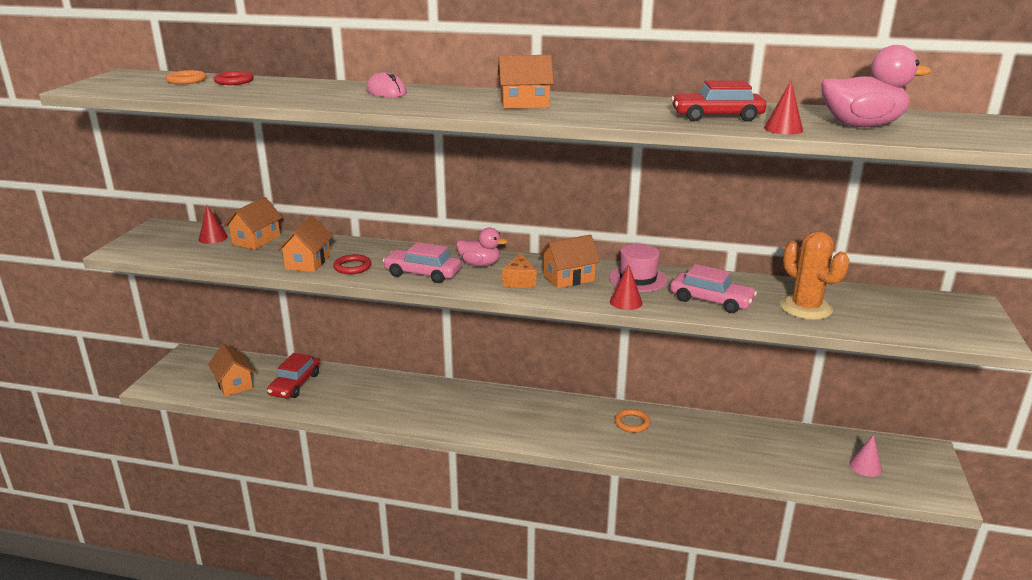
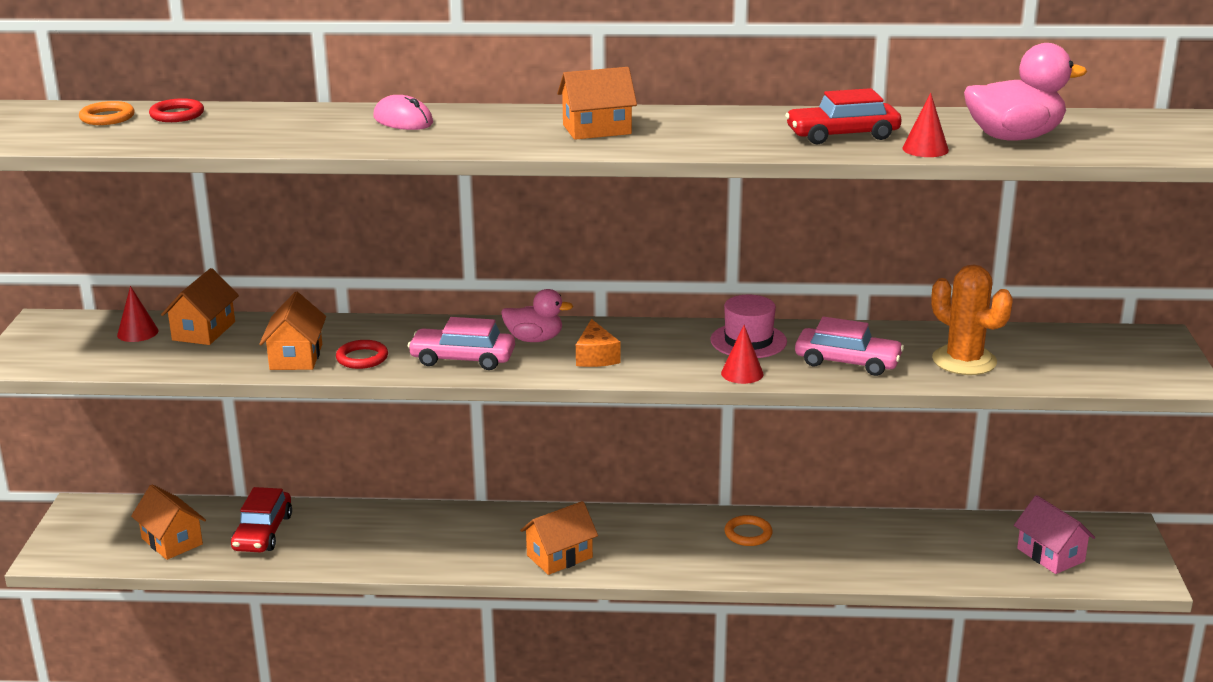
camera: 10 degrees left, 0 degrees up
orange house [540,235,600,288] -> orange house moved to [520,501,598,575]
pink cone [849,435,882,477] -> pink house [1014,495,1095,574]

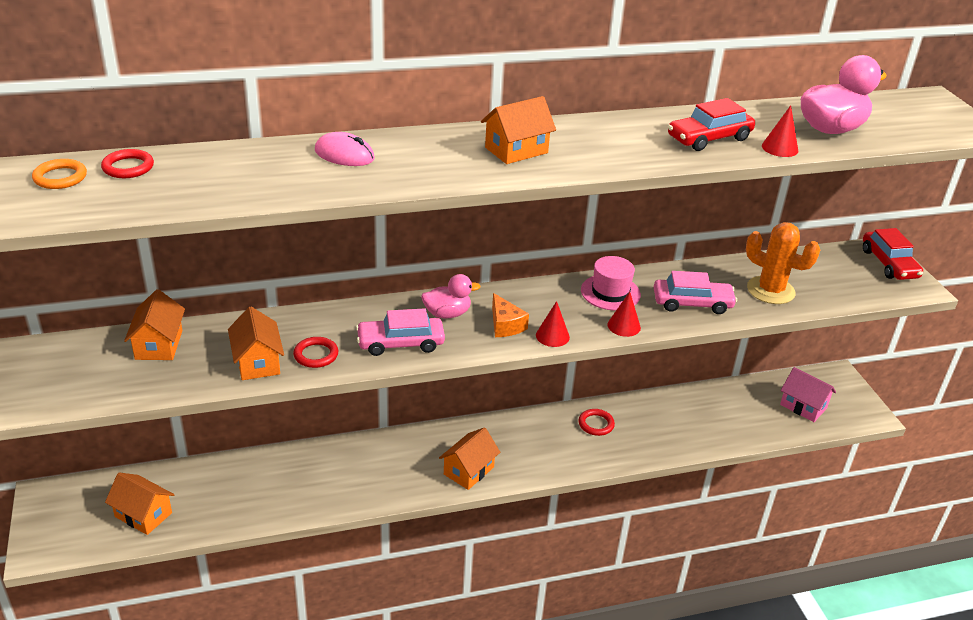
camera: 20 degrees left, 10 degrees up
red cone [117,286,159,342] -> red cone moved to [536,301,570,347]
red car [231,487,292,552] -> red car moved to [863,228,923,280]
orange ring [724,515,773,546] -> red ring [579,409,615,436]

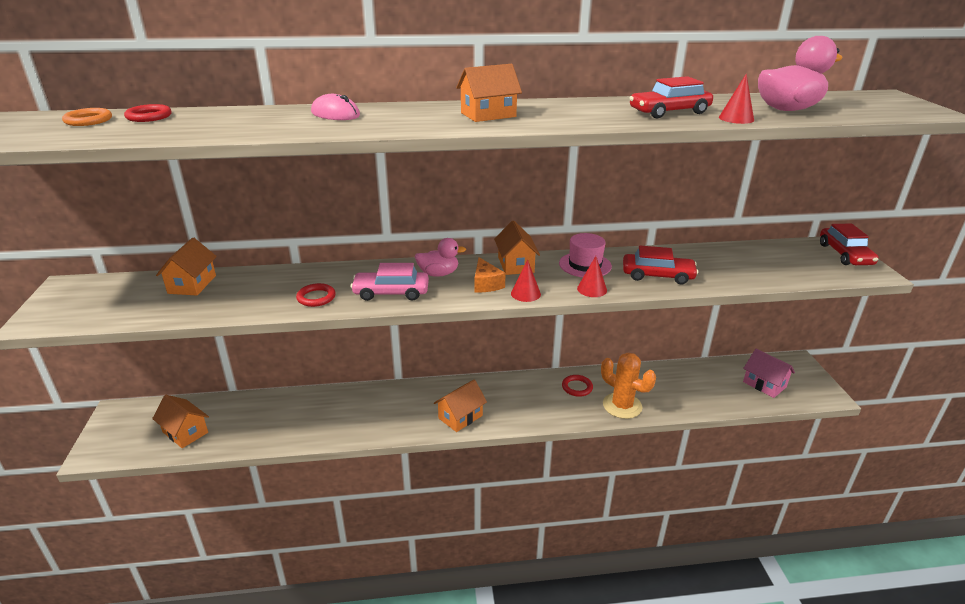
camera: 10 degrees right, 5 degrees down
orange house [228,306,284,380] -> orange house moved to [494,221,540,275]
pink car [654,271,737,314] -> red car [623,246,698,285]
orange cactus [746,222,820,304] -> orange cactus moved to [601,353,656,419]

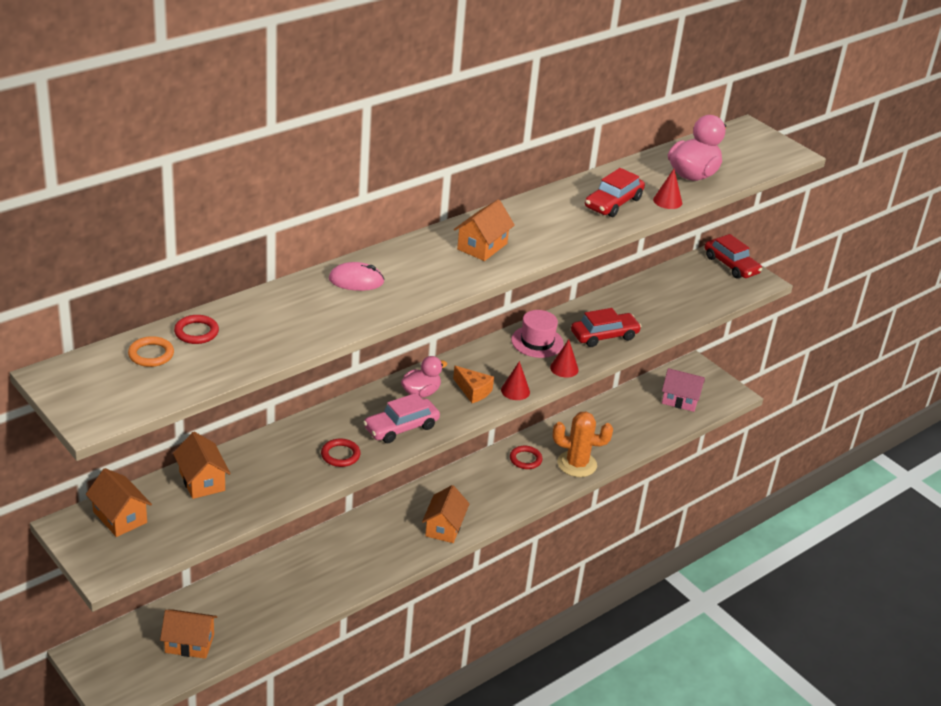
camera: 35 degrees left, 5 degrees up
orange house [494,221,540,275] -> orange house moved to [86,468,152,537]

